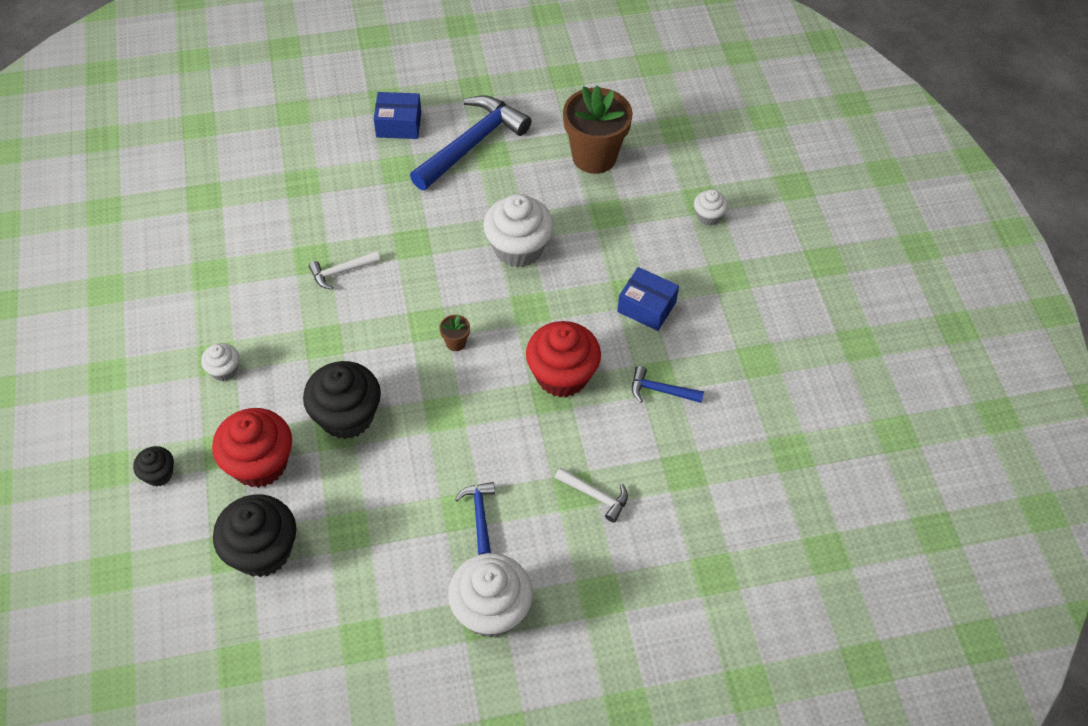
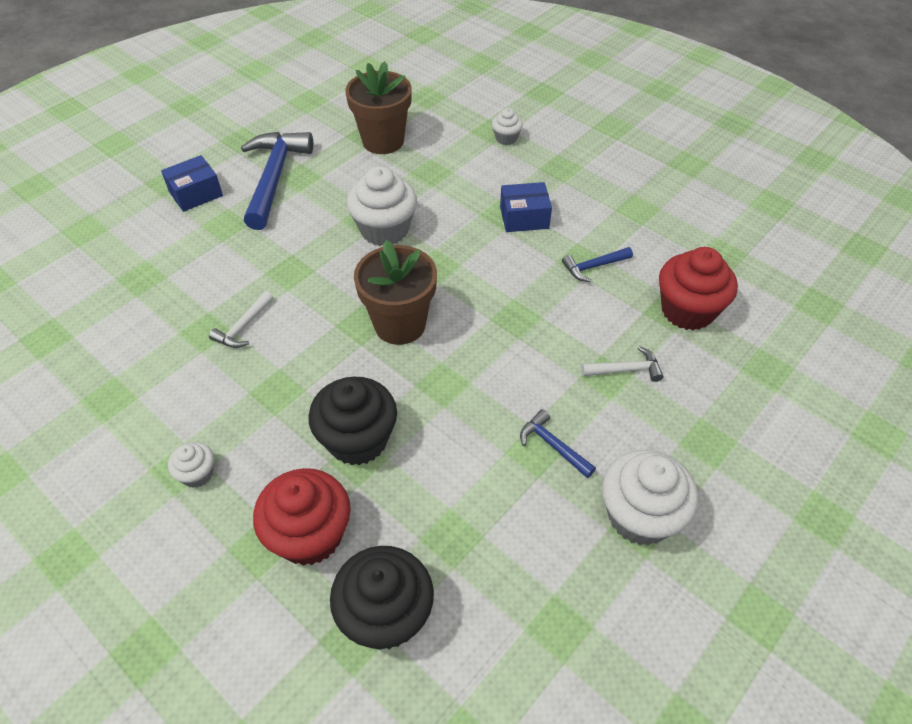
camera: 35 degrees left, 5 degrees down
black cupcake [133,446,174,486] -> none
brown flower pot [440,315,470,351] -> brown flower pot [354,240,437,345], size x2.47
red cupcake [526,321,601,397] -> red cupcake moved to [659,247,738,330]

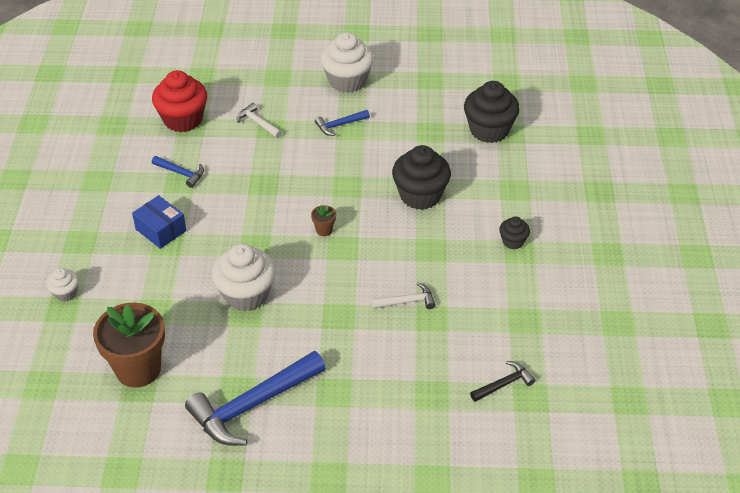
camera: 130 degrees left, 5 degrees down
blue box [161,155,223,212] -> none
white cupcake [168,442,214,488] -> black cupcake [499,217,530,249]
red cupcake [253,468,351,566] -> none
brown flower pot [354,240,437,345] -> brown flower pot [311,205,336,236], size x0.41
blue hammer [520,409,596,478] -> blue hammer turned 60 degrees clockwise [315,110,370,136]
none -> black hammer [470,361,536,402]

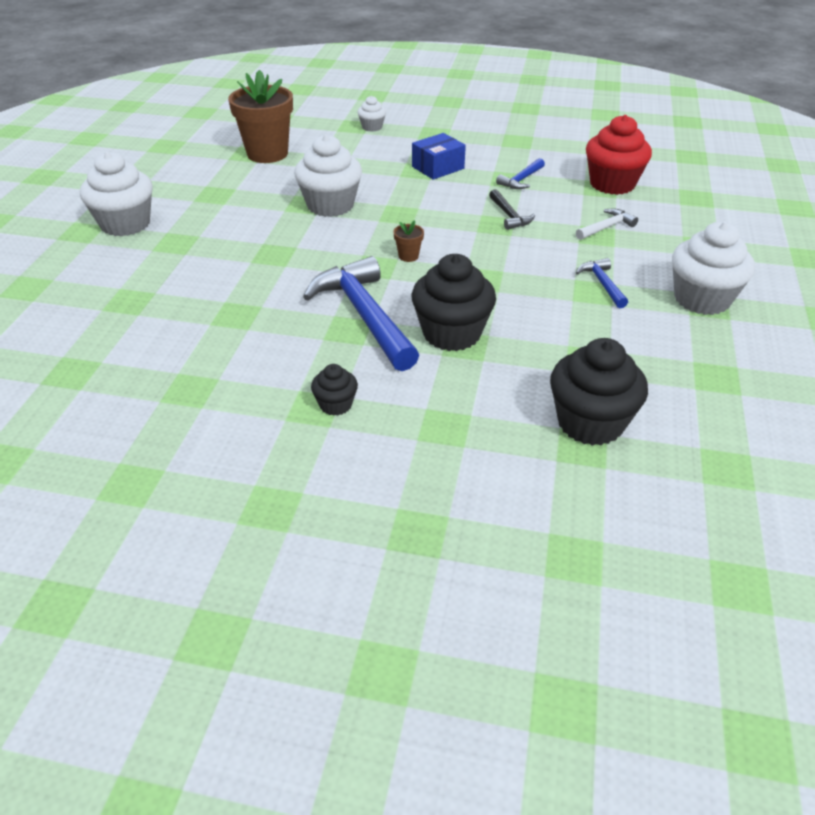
camera: 100 degrees right, 5 degrees down
blue hammer [185,351,326,446] -> blue hammer moved to [303,256,419,371]
white hammer [372,282,436,309] -> none
black hammer [470,361,536,402] -> black hammer moved to [489,189,535,230]
none -> white cupcake [80,151,153,236]

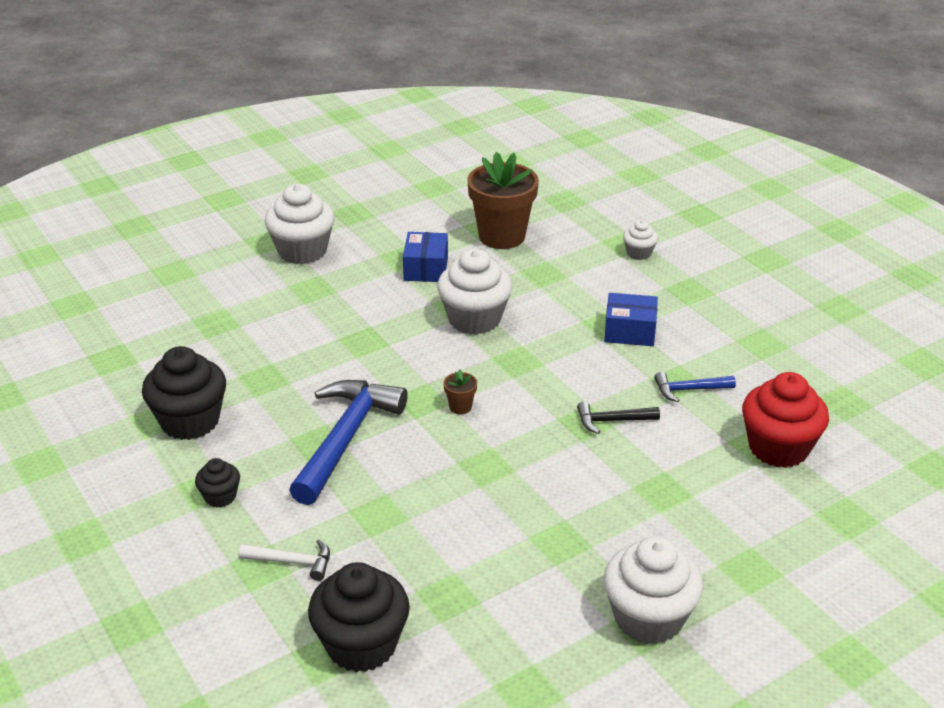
camera: 45 degrees right, 5 degrees down
black cupcake [412,254,496,351] -> black cupcake moved to [142,346,226,440]
black hammer [489,189,535,230] -> black hammer turned 60 degrees clockwise [577,401,660,434]
white hammer [576,208,638,240] -> white hammer moved to [239,539,330,581]
blue hammer [576,258,628,308] -> none
none -> blue box [403,232,448,282]

